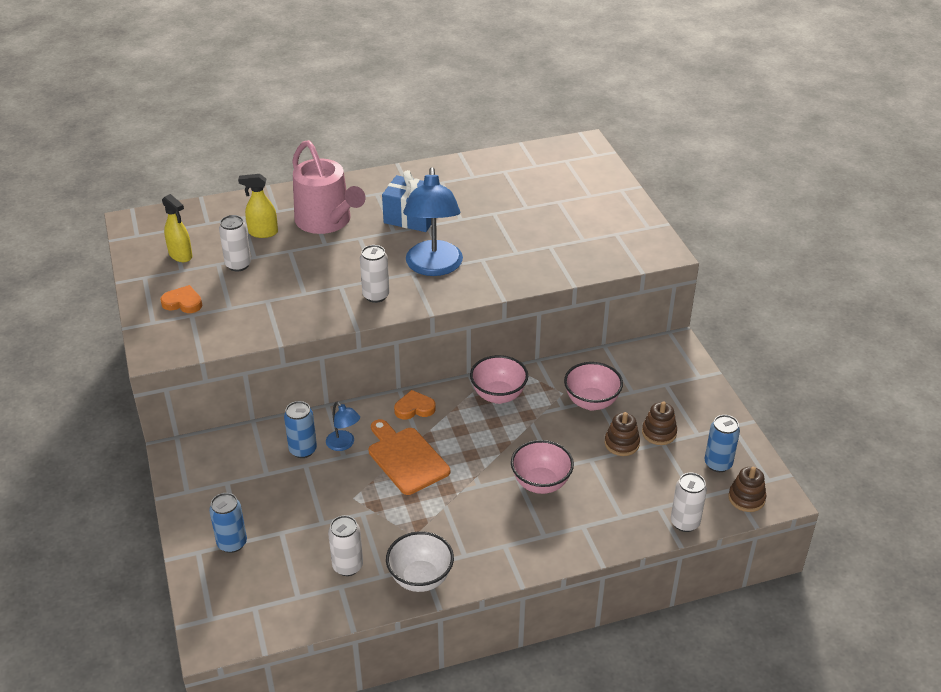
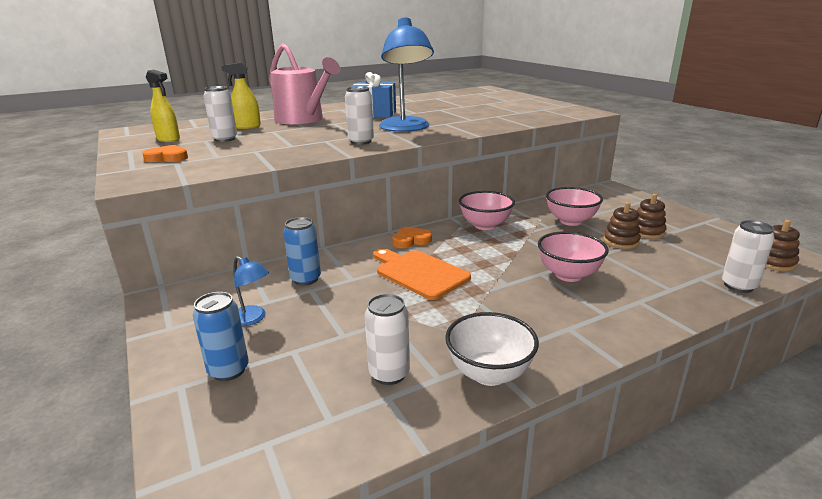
camera: 10 degrees left, 15 degrees down
blue lamp [326,402,360,451] -> blue lamp moved to [234,256,269,326]
blue can [705,415,740,472] -> none

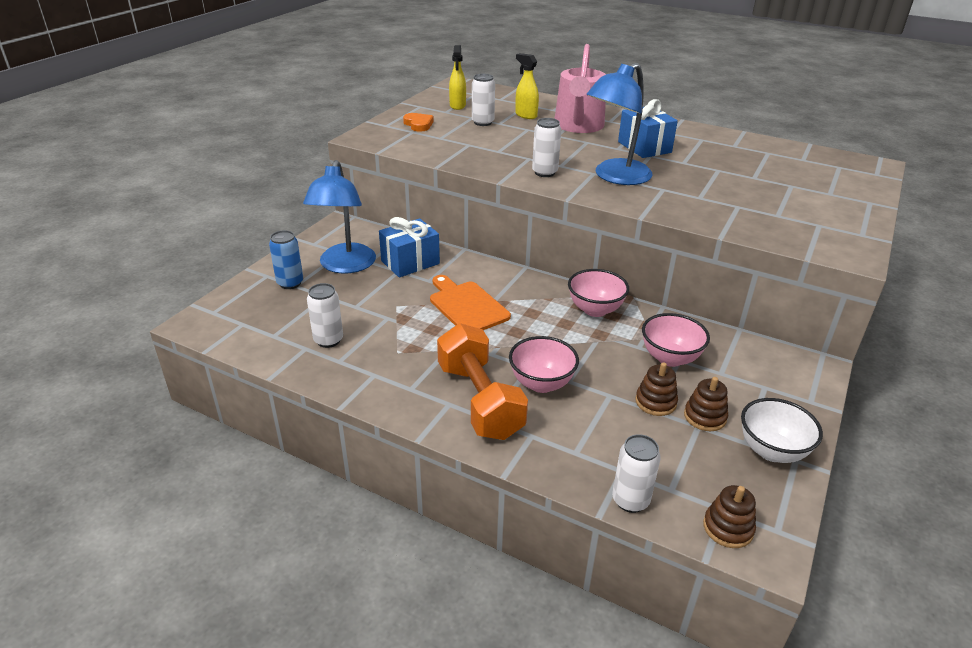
camera: 55 degrees right, 10 degrees up
blue lamp [234,256,269,326] -> blue lamp [303,160,376,274], size x2.13
blue can [283,217,321,286] -> blue gift [379,217,440,277]
orange cutting board [373,248,471,300] -> orange cutting board turned 45 degrees counterclockwise [430,275,511,330]
orange heart [392,227,432,248] -> none
white bowl [445,312,539,386] -> white bowl moved to [741,398,823,463]
none -> orange dumbbell [437,323,528,440]

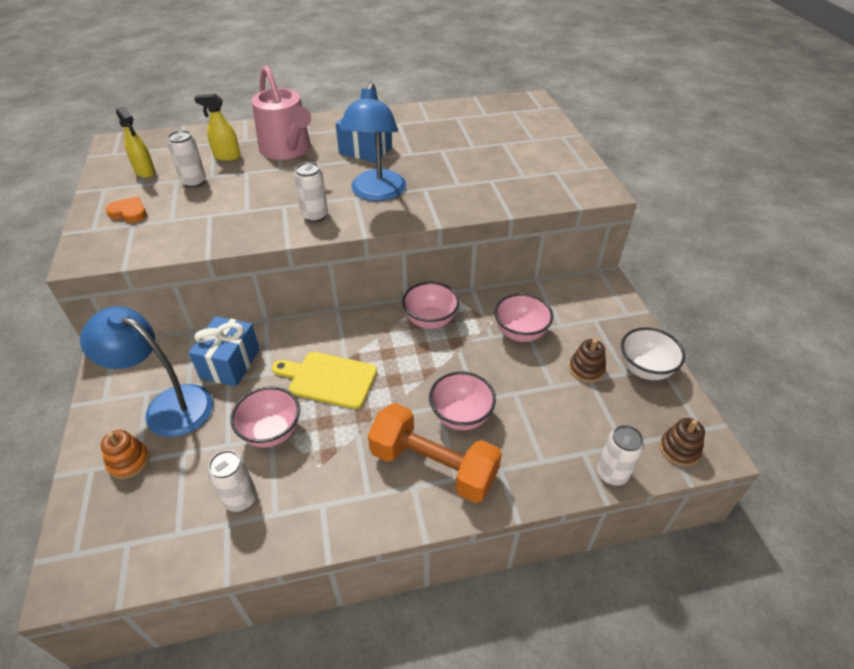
camera: 40 degrees left, 10 degrees up
blue can [269,230,303,289] -> orange stacking toy [100,430,149,479]
blue lamp [303,160,376,274] -> blue lamp turned 150 degrees clockwise [80,306,213,437]
orange cutting board [430,275,511,330] -> yellow cutting board [272,352,377,409]
brown stacking toy [636,362,678,416] -> none
none -> pink bowl [231,386,300,448]

